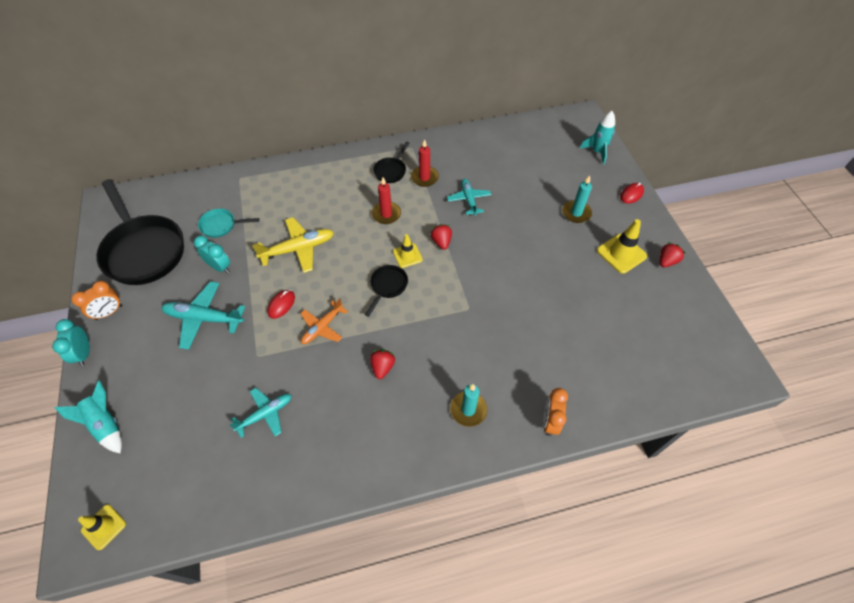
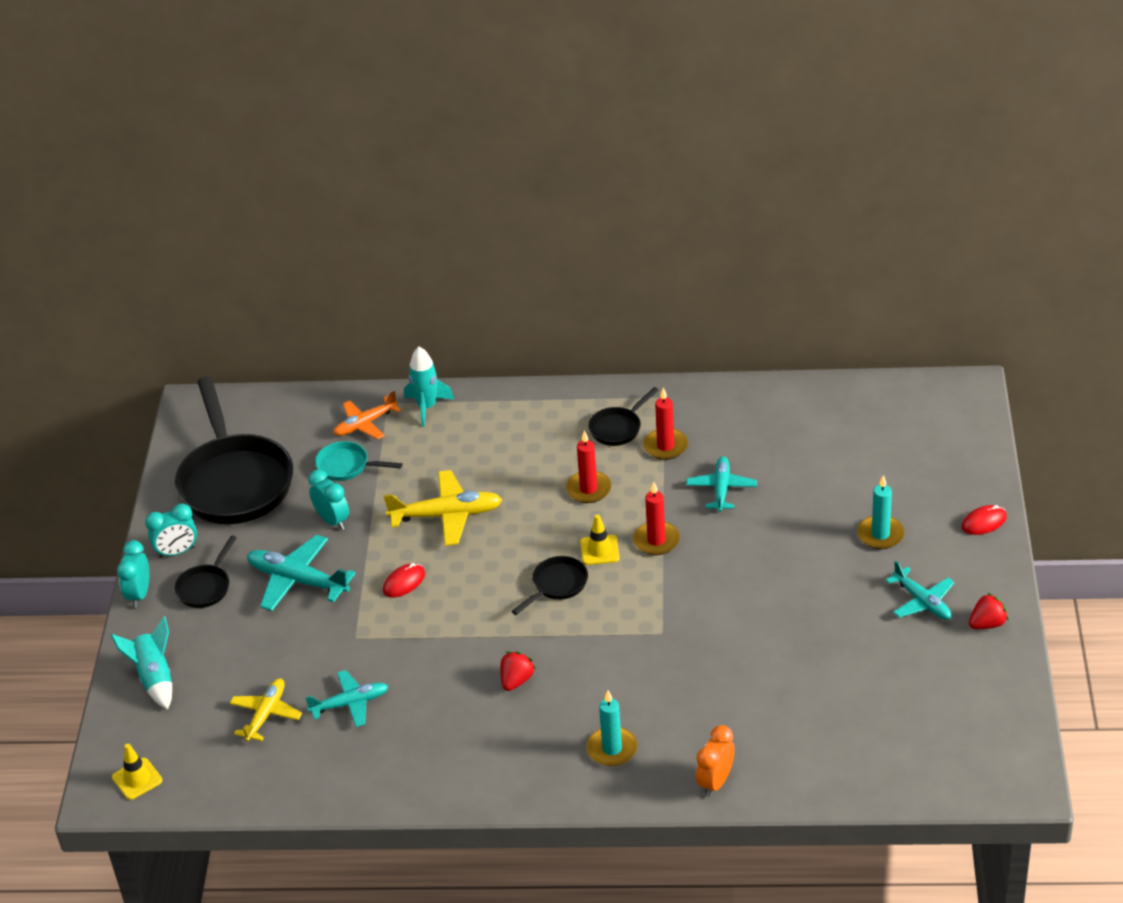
camera: 20 degrees right, 15 degrees down
orange clock [71,281,122,320] -> turquoise clock [145,504,197,558]
orange plane [300,299,348,344] -> orange plane moved to [333,391,401,440]
red strawberry [431,224,452,250] -> red candle [633,482,680,555]
turquoise rocket [580,111,615,165] -> turquoise rocket moved to [404,347,454,427]
yellow traffic cone [597,219,647,274] -> turquoise plane [886,561,955,620]
none -> black pan [174,535,237,608]
none -> yellow plane [229,678,302,742]

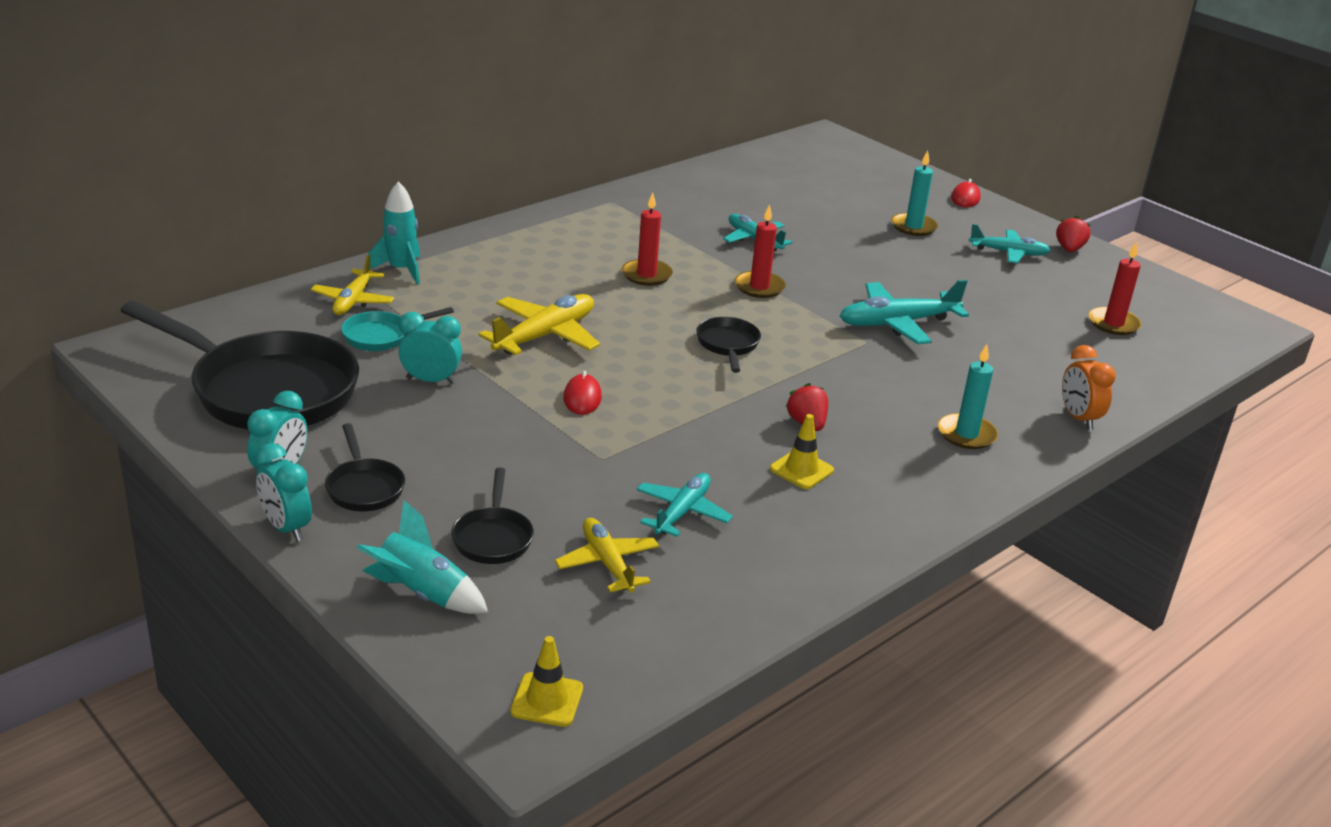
camera: 50 degrees left, 10 degrees down
turquoise plane [247,535,356,611] -> turquoise plane moved to [840,280,969,344]
orange plane [333,391,401,440] -> yellow plane [311,255,394,315]
yellow traffic cone [580,515,620,565] -> yellow traffic cone moved to [770,414,834,489]
black pan [589,387,659,446] -> black pan moved to [451,468,534,564]
red candle [643,388,688,460] -> red candle moved to [1089,241,1141,335]

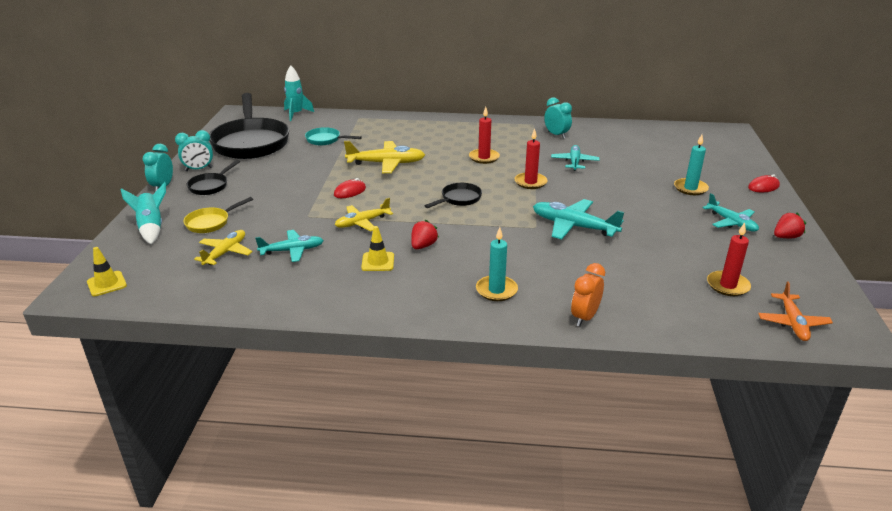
camera: 50 degrees right, 0 degrees up
yellow plane [311,255,394,315] -> yellow plane moved to [335,198,393,231]
turquoise rocket [368,181,420,285] -> turquoise rocket moved to [284,65,314,121]
turquoise clock [399,312,462,384] -> turquoise clock moved to [544,97,572,139]
black pan [451,468,534,564] -> yellow pan [183,197,253,233]
none -> orange plane [758,281,833,341]

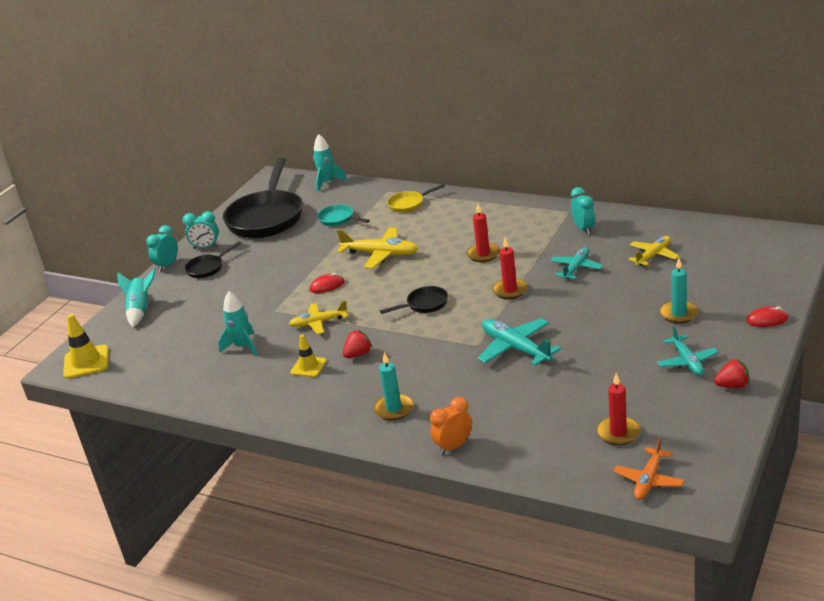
camera: 25 degrees right, 0 degrees up
yellow traffic cone [87,247,127,296] -> yellow traffic cone [63,314,109,379], size x1.54
yellow pan [183,197,253,233] -> yellow pan moved to [387,184,445,213]
yellow plane [194,230,253,265] -> yellow plane moved to [628,236,679,266]
turquoise plane [255,230,324,262] -> turquoise rocket [218,291,257,356]

